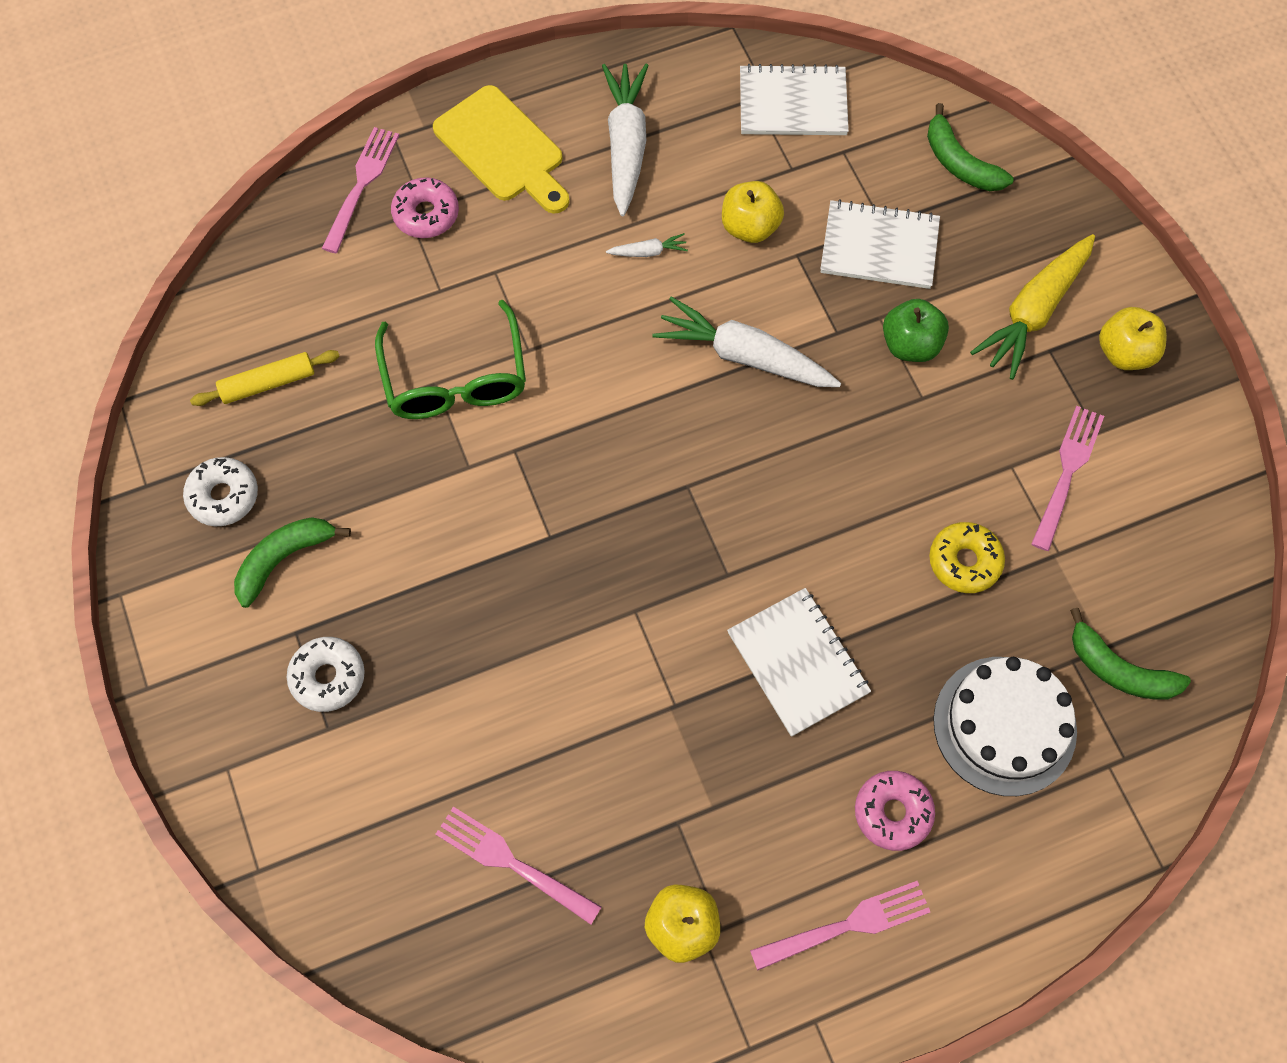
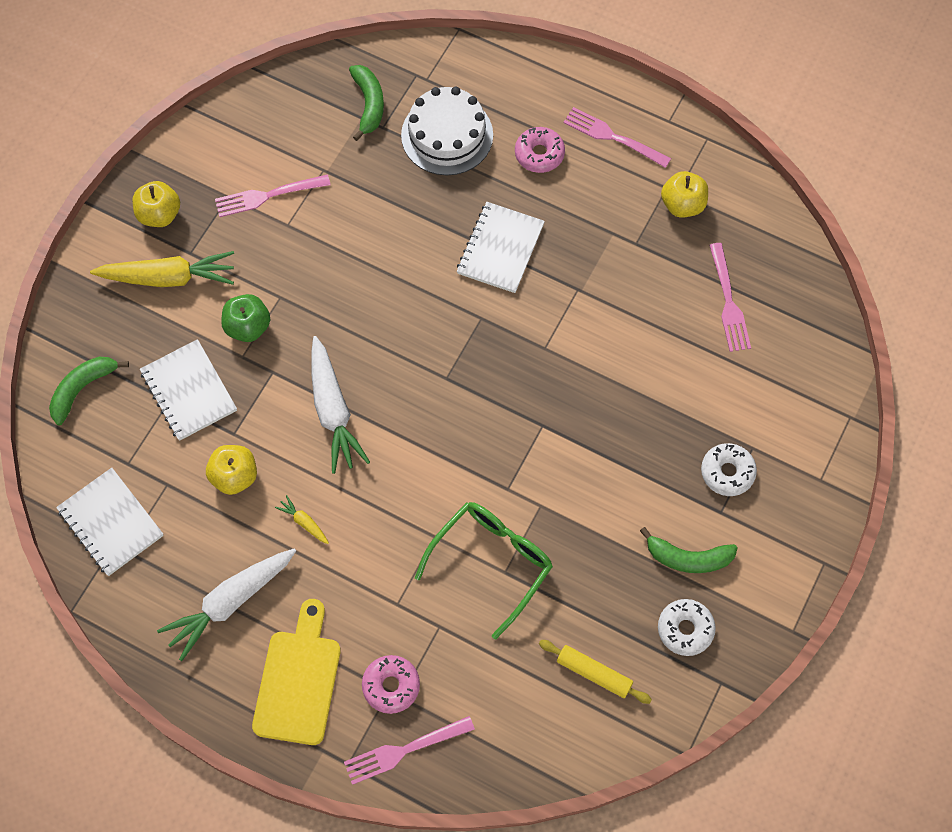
camera: 130 degrees left, 0 degrees up
white carrot [606,233,688,257] -> yellow carrot [275,495,329,544]
green banana [927,103,1013,191] -> green banana turned 150 degrees counterclockwise [49,357,129,426]
yellow donut [929,522,1005,593] -> none

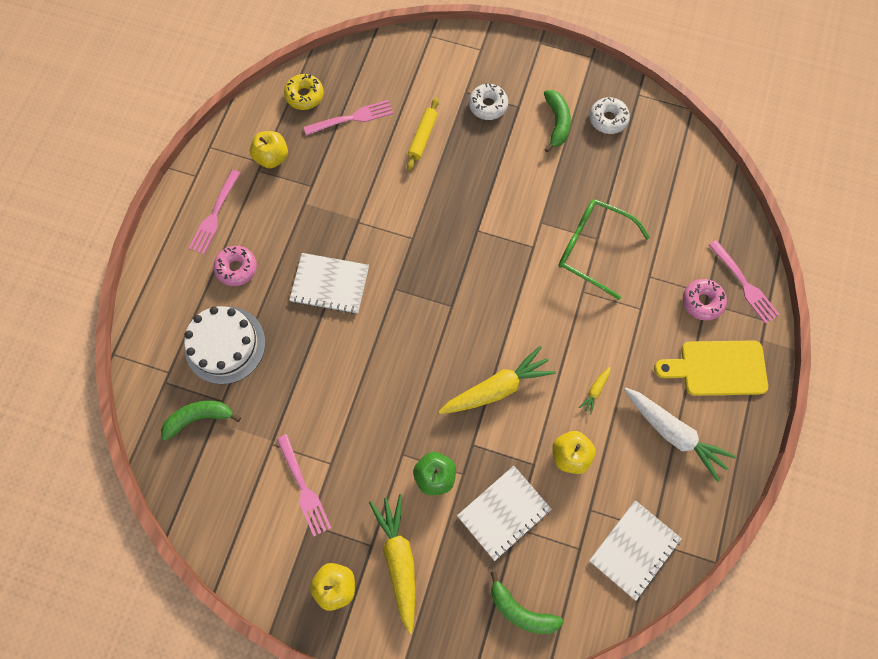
camera: 100 degrees left, 5 degrees up
white carrot [311,336,370,474] -> yellow carrot [439,346,556,414]
yellow rolling pin [539,640,652,704] -> yellow rolling pin moved to [407,97,439,171]
none -> yellow donut [284,74,324,110]

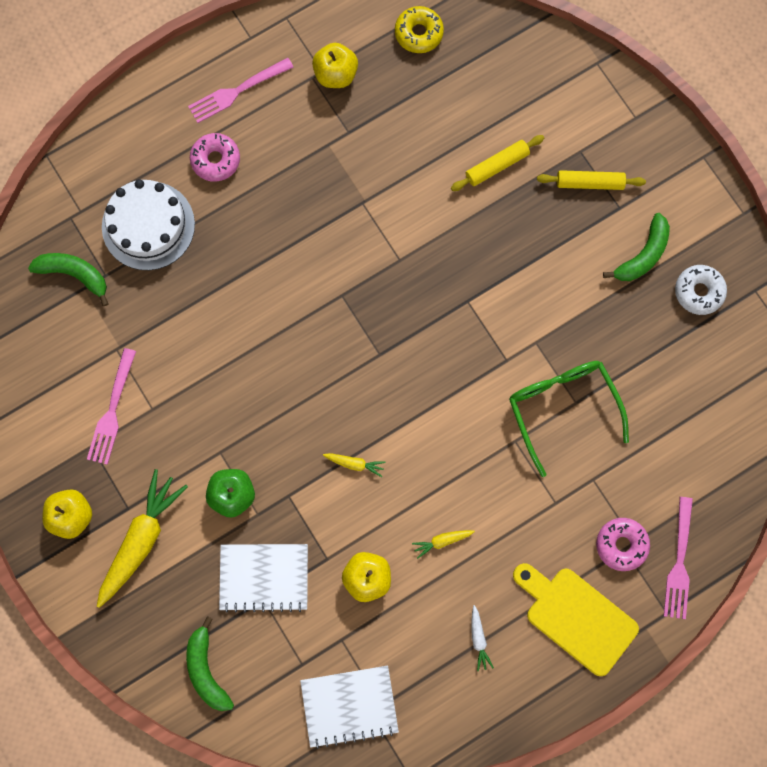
camera: 40 degrees right, 5 degrees up
white notebook [289,253,369,314] -> none
pink fork [304,100,393,135] -> none
yellow carrot [439,346,556,414] -> yellow carrot [323,453,386,477], size x0.44
white donut [469,84,508,120] -> yellow rolling pin [537,170,646,190]
white carrot [624,387,736,482] -> white carrot [471,605,494,671], size x0.44

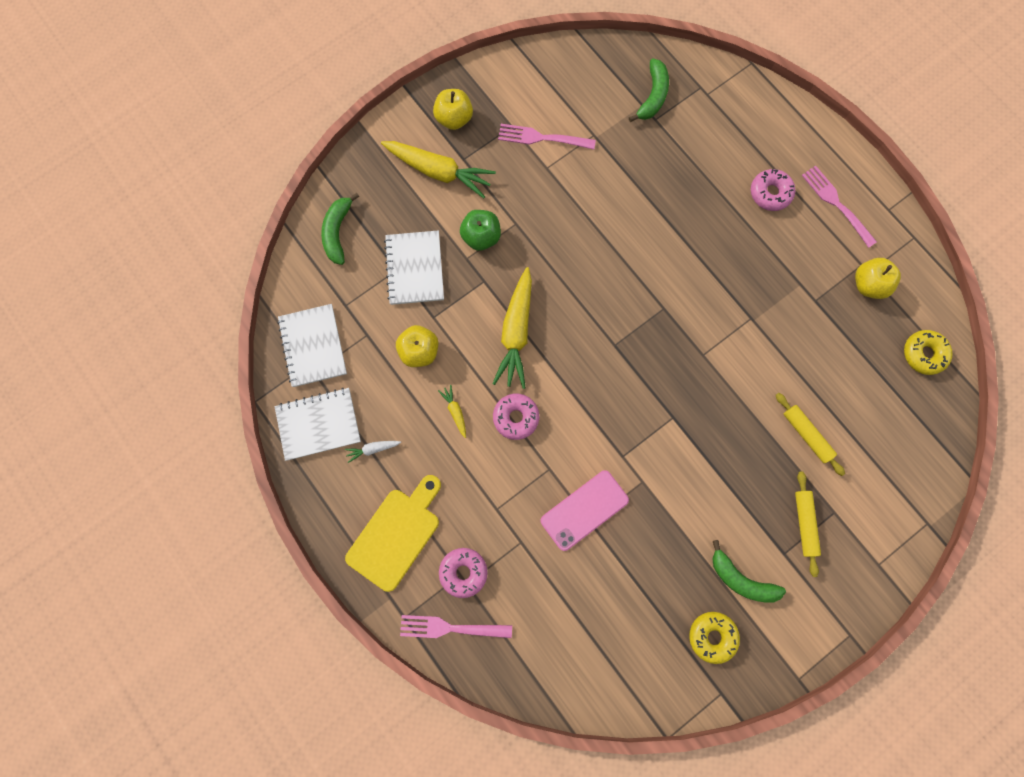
camera: 85 degrees right, 0 degrees up
white cake [102,179,195,270] -> none
green banana [186,616,234,711] -> green banana turned 60 degrees counterclockwise [321,193,359,265]
yellow carrot [323,453,386,477] -> yellow carrot [492,267,532,389], size x2.29
green glasses [509,361,629,477] -> pink phone [540,470,629,551]
white donut [675,265,727,315] -> yellow donut [689,612,740,664]
none -> white notebook [275,388,361,461]
none -> pink donut [493,394,539,440]

